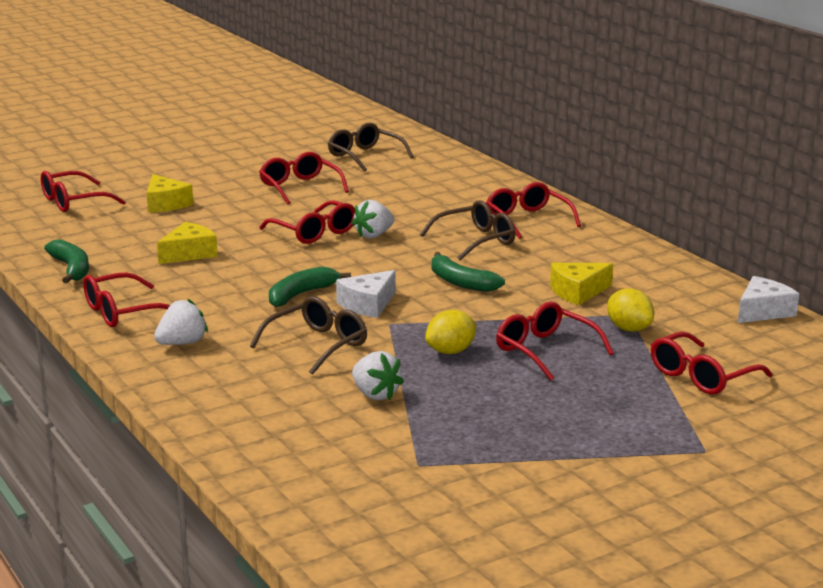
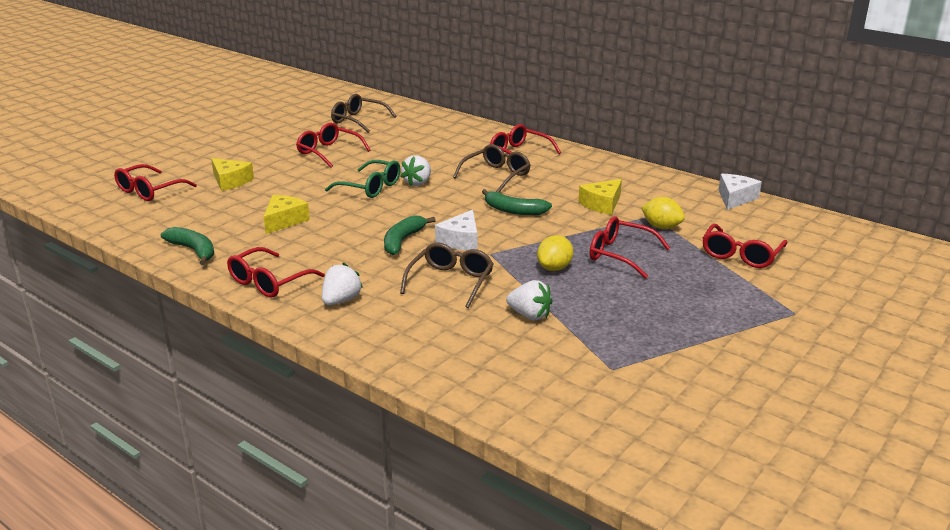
camera: 20 degrees left, 5 degrees up
red glasses [259,200,355,244] -> green glasses [325,160,401,198]

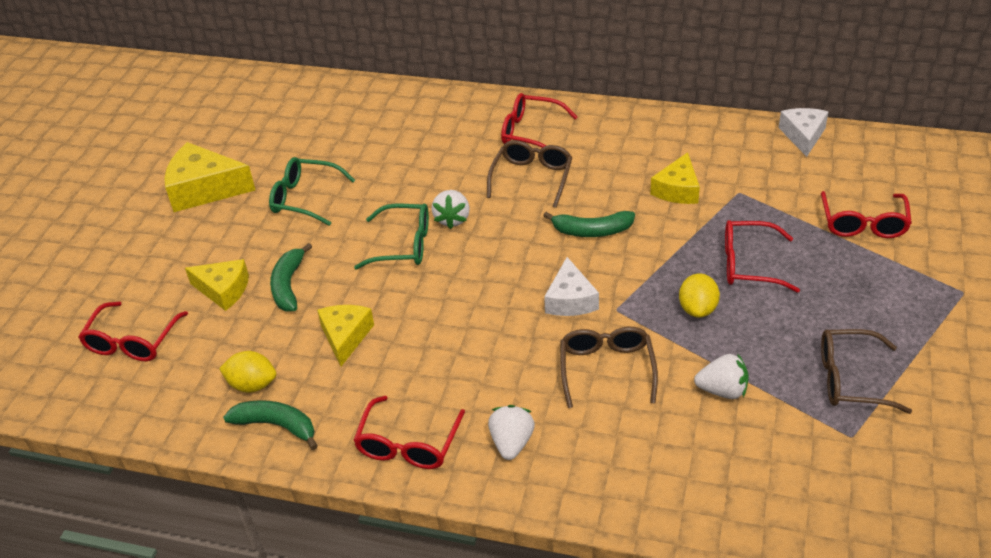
camera: 20 degrees left, 15 degrees up
red glasses [296,123,371,168] -> green glasses [269,157,355,226]
brown glasses [331,94,396,133] -> brown glasses moved to [821,329,912,414]
green banana [384,215,436,255] -> green banana moved to [270,243,312,312]
yellow lemon [641,197,685,229] -> yellow lemon moved to [219,351,276,393]
none -> yellow cheese [164,142,255,212]

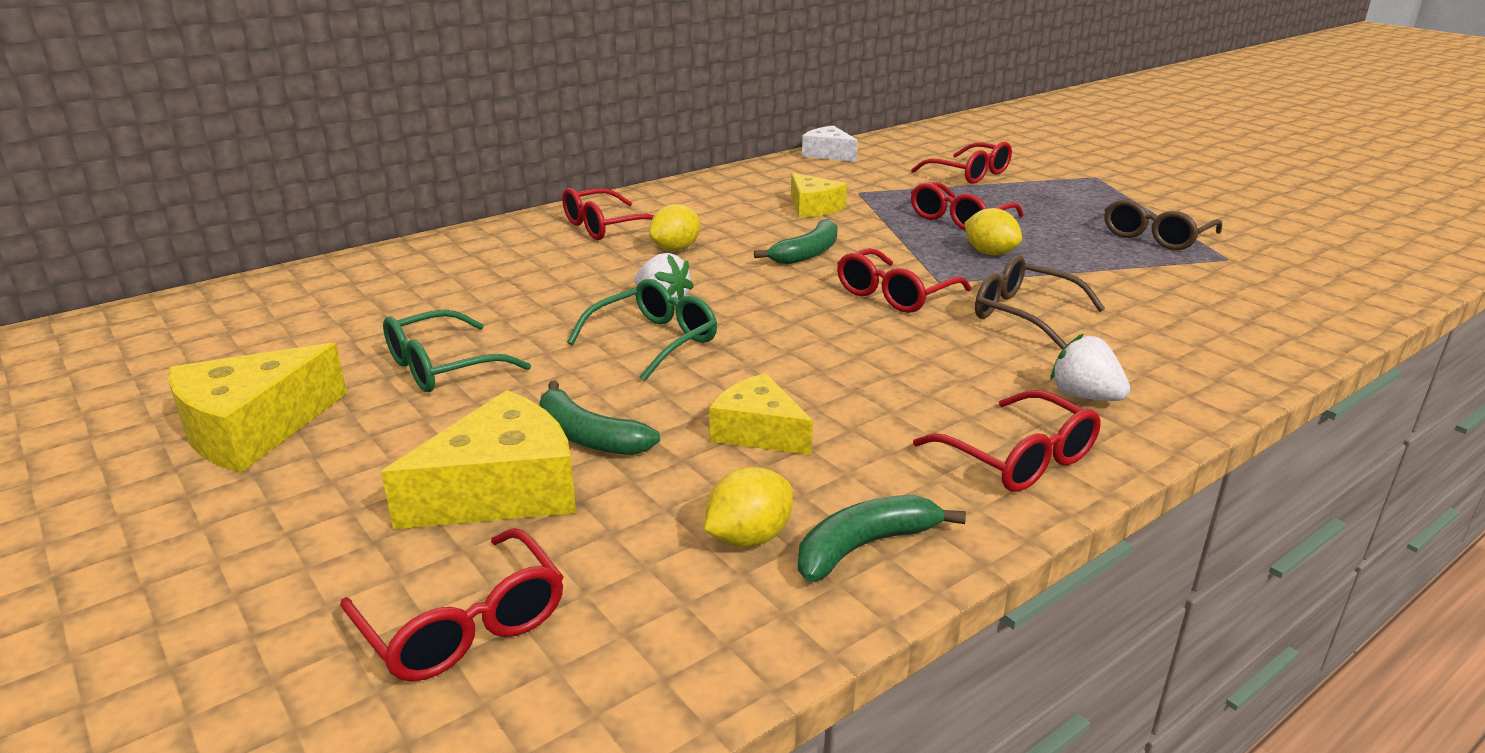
camera: 55 degrees left, 15 degrees down
yellow cheese [185,259,249,311] -> yellow cheese [381,390,576,529], size x1.54
brown glasses [487,140,573,208] -> yellow lemon [649,204,700,251]
white cheese [544,257,599,316] -> red glasses [837,248,972,313]
white strawberry [694,353,749,399] -> none

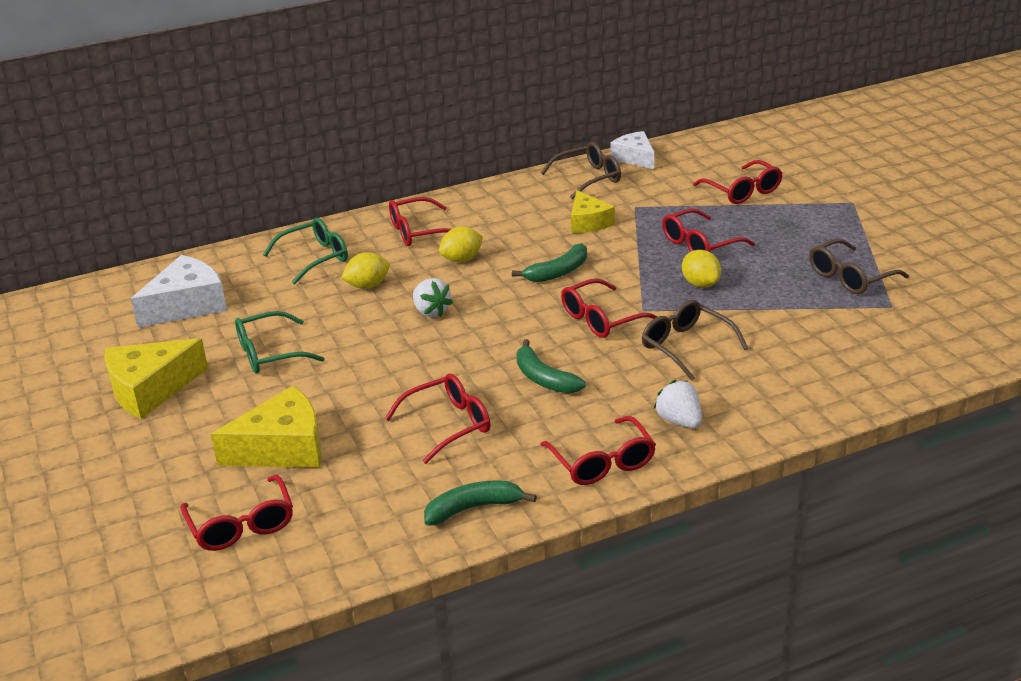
camera: 15 degrees right, 5 degrees up
green banana [540,380,660,455] -> green banana moved to [516,339,586,394]
green glasses [567,279,717,382] -> green glasses moved to [263,218,348,285]
yellow lemon [704,467,793,547] -> yellow lemon moved to [341,252,390,289]
yellow cheese [709,373,813,455] -> red glasses [385,374,491,464]
none -> white cheese [131,255,227,328]
none -> brown glasses [541,142,621,199]

